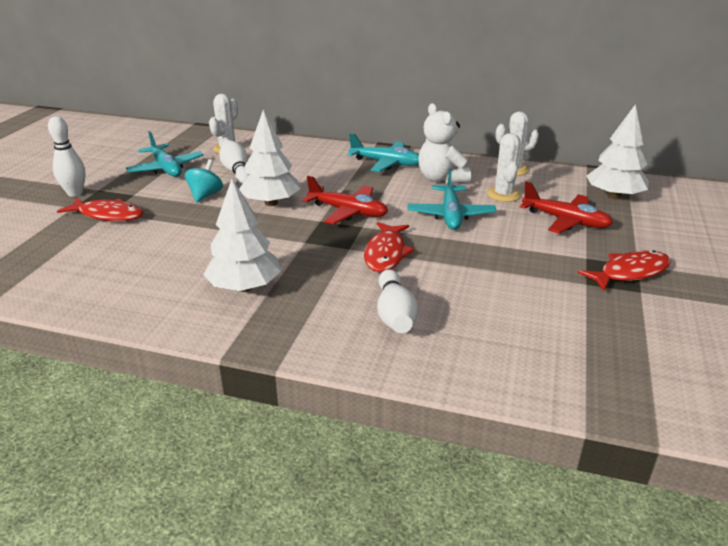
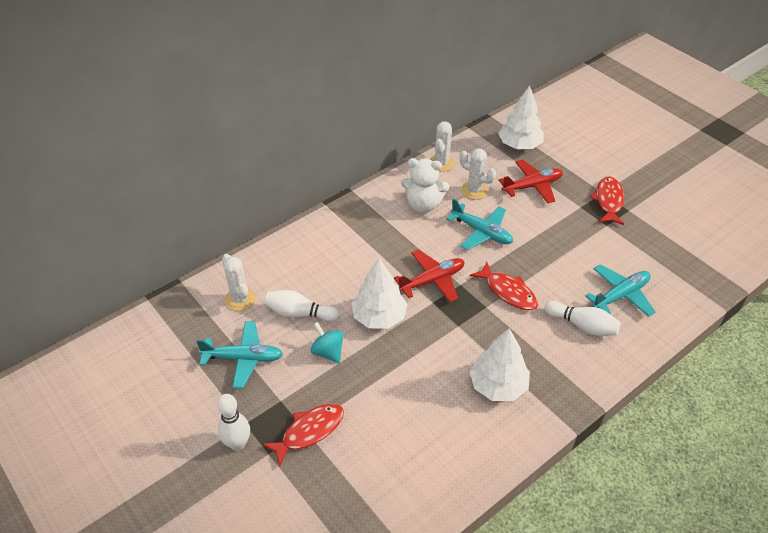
camera: 55 degrees left, 15 degrees up
turquoise plane [347,133,419,172] -> turquoise plane moved to [585,264,655,317]

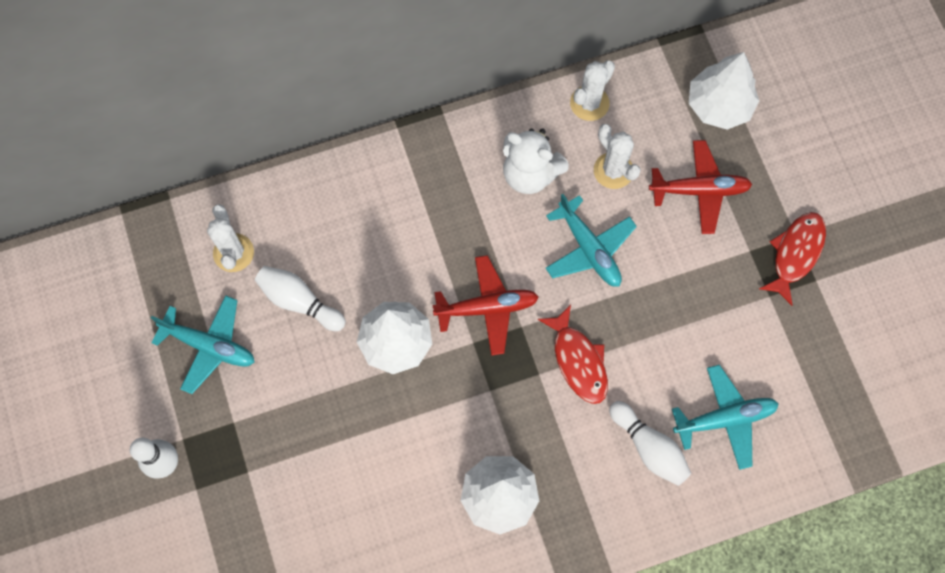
camera: 20 degrees right, 25 degrees up
red fish [262,404,344,467] -> none
turquoise spinning top [310,322,344,363] -> none

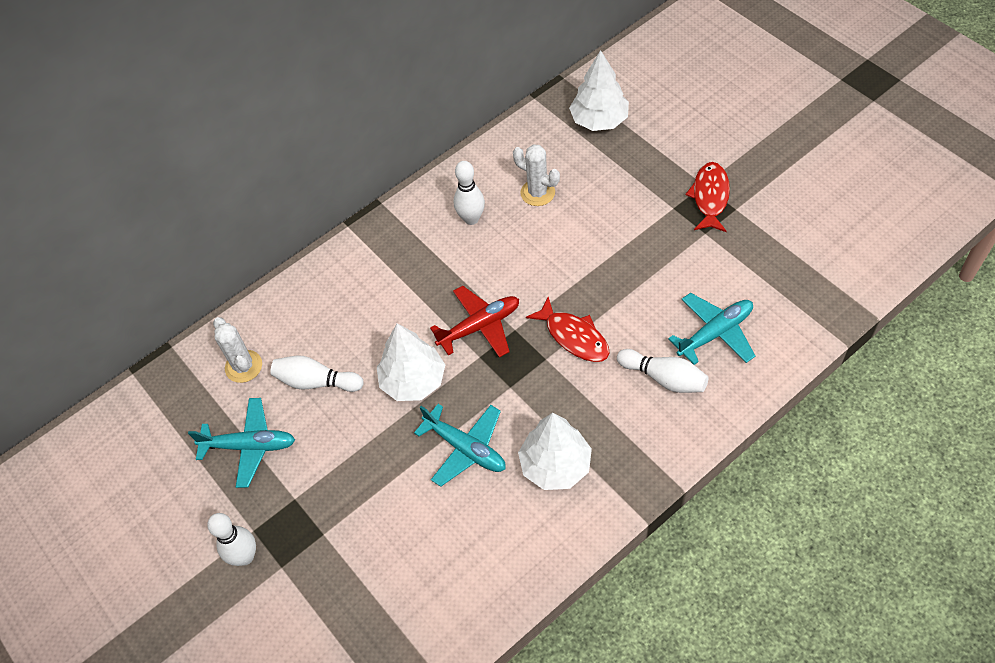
camera: 15 degrees left, 15 degrees down
white teddy bear [503,129,569,194] -> white bowling pin [454,161,485,225]
turquoise plane [546,194,637,287] -> turquoise plane moved to [414,404,505,487]
white cactus [570,61,615,121] -> none
red plane [649,140,752,234] -> none

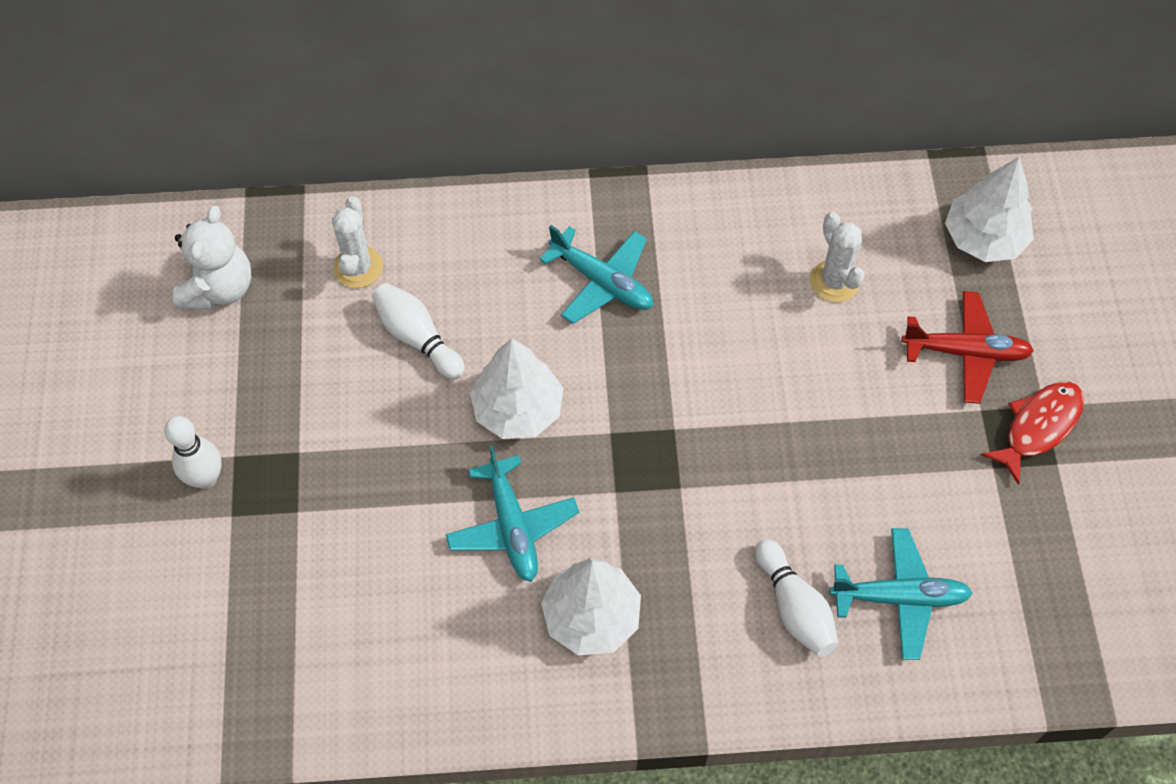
camera: 30 degrees right, 5 degrees up
turquoise plane [188,398,295,488] -> turquoise plane moved to [539,225,653,324]
red plane [430,286,519,358] -> red plane moved to [902,291,1034,404]
white bowling pin [454,161,485,225] -> none
red fish [526,297,610,362] -> none
none -> white teddy bear [173,206,251,309]

